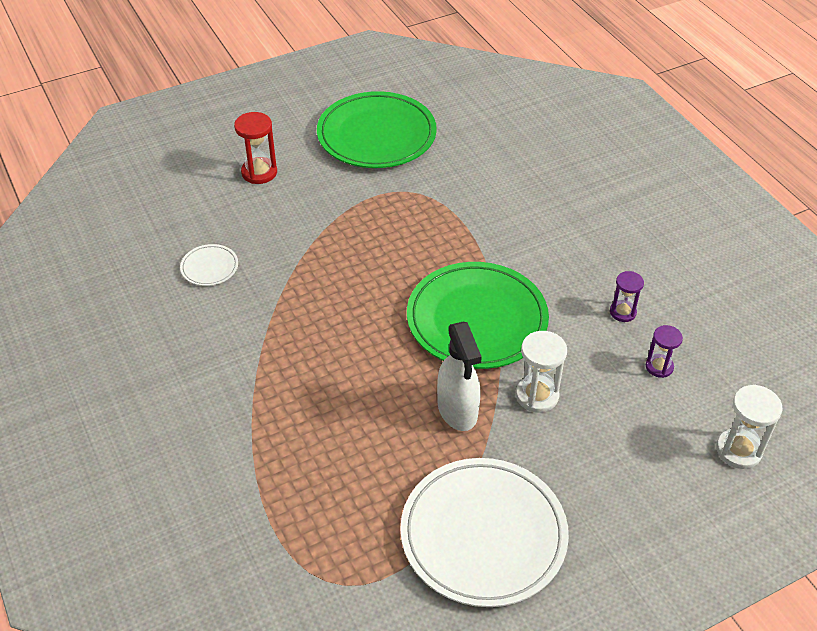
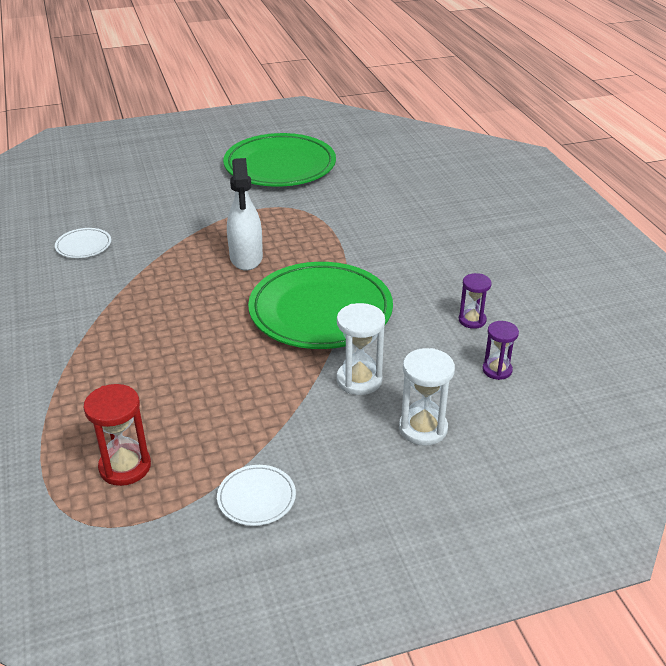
camera: 10 degrees right, 10 degrees down
red hourglass [234,112,277,184] -> red hourglass moved to [83,384,151,486]
white plate [400,458,569,607] -> white plate [217,465,296,526], size x0.43
white spray bottle [437,322,482,431] -> white spray bottle moved to [227,158,263,271]
white hourglass [716,385,782,469] -> white hourglass moved to [399,348,455,446]

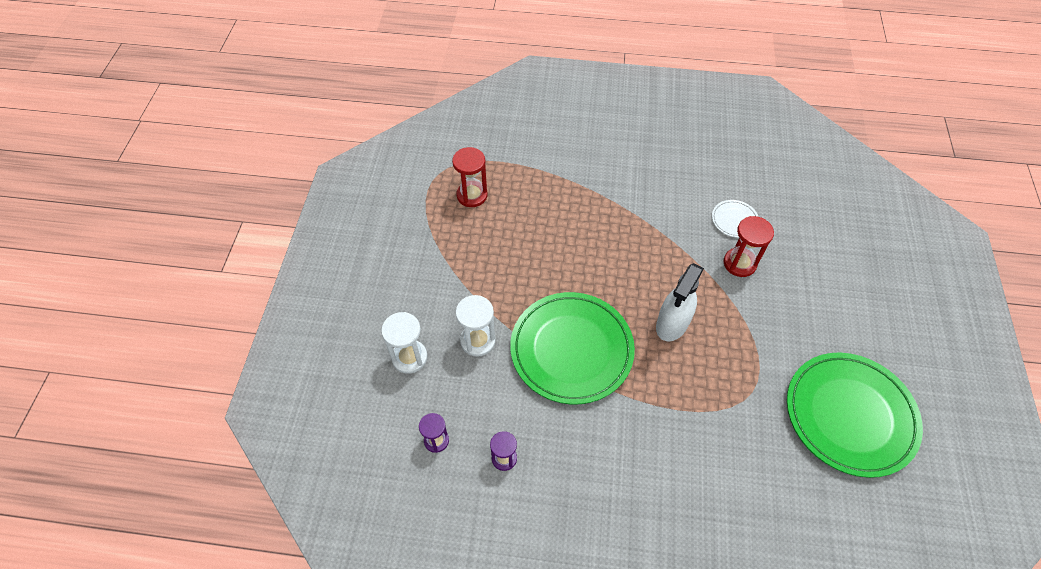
camera: 115 degrees right, 20 degrees up
white plate [217,465,296,526] -> none
white spray bottle [227,158,263,271] -> white spray bottle turned 75 degrees counterclockwise [656,263,704,341]
none -> red hourglass [724,216,774,277]

